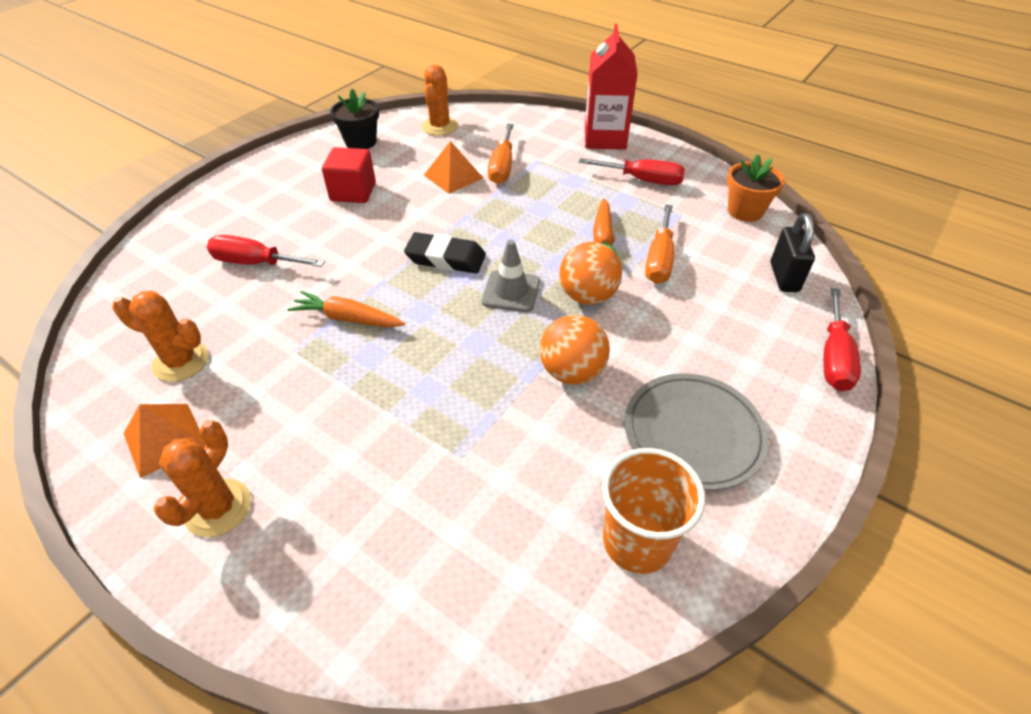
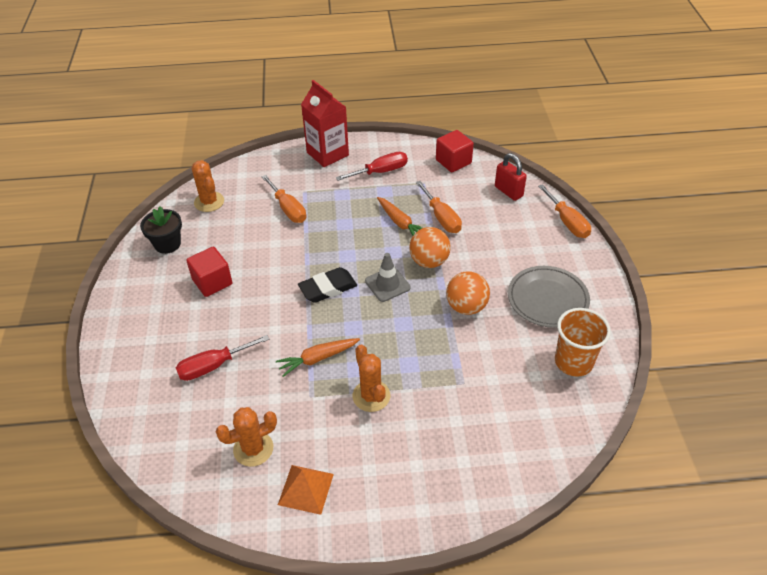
camera: 40 degrees left, 0 degrees up
orange cactus [154,420,251,537] -> orange cactus moved to [352,344,390,412]
orange pyramid [424,141,483,194] -> none
orange flower pot [727,154,785,222] -> red cube [436,130,474,172]
black padlock [771,213,815,292] -> red padlock [495,153,527,201]
red screwdriver [823,288,861,391] -> orange screwdriver [538,184,591,238]

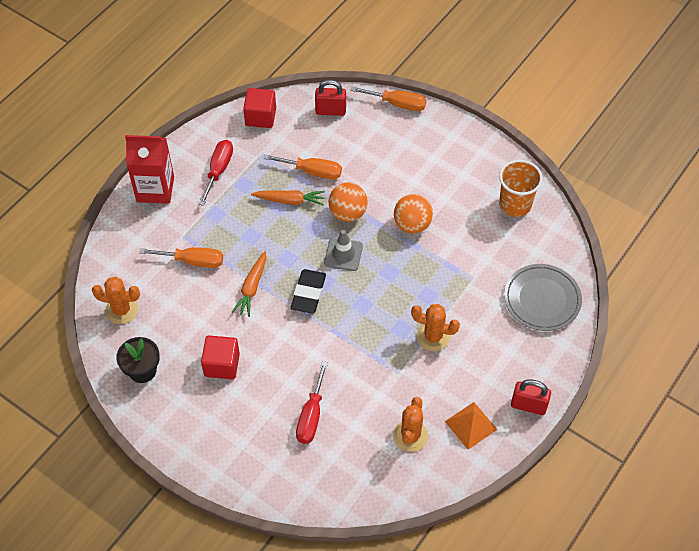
camera: 50 degrees left, 10 degrees up
orange carrot [276,338,360,377] -> orange carrot moved to [232,251,266,317]
grey plate [508,266,590,328] -> grey plate moved to [504,264,582,331]
none -> red padlock [511,379,551,415]

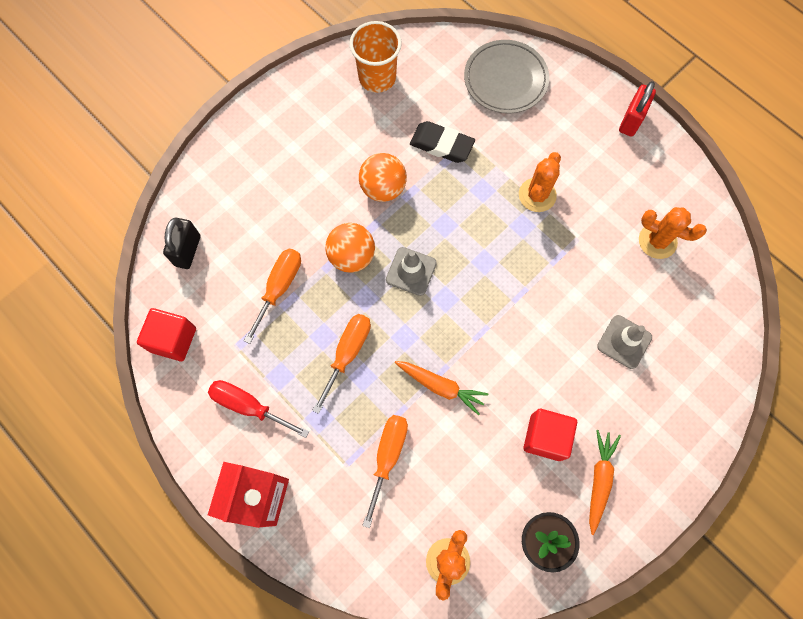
camera: 80 degrees left, 15 degrees up
orange carrot [251,190,325,206] -> orange carrot moved to [589,430,621,535]
black eraser [291,269,326,314] -> black eraser moved to [410,121,475,163]
red screwdriver [296,361,328,444] -> grey traffic cone [597,315,652,369]
red padlock [315,80,346,116] -> black padlock [163,217,201,269]
orange screwdriver [350,87,426,111] -> orange screwdriver moved to [312,314,371,414]
orange pyramid [445,402,497,450] -> none

